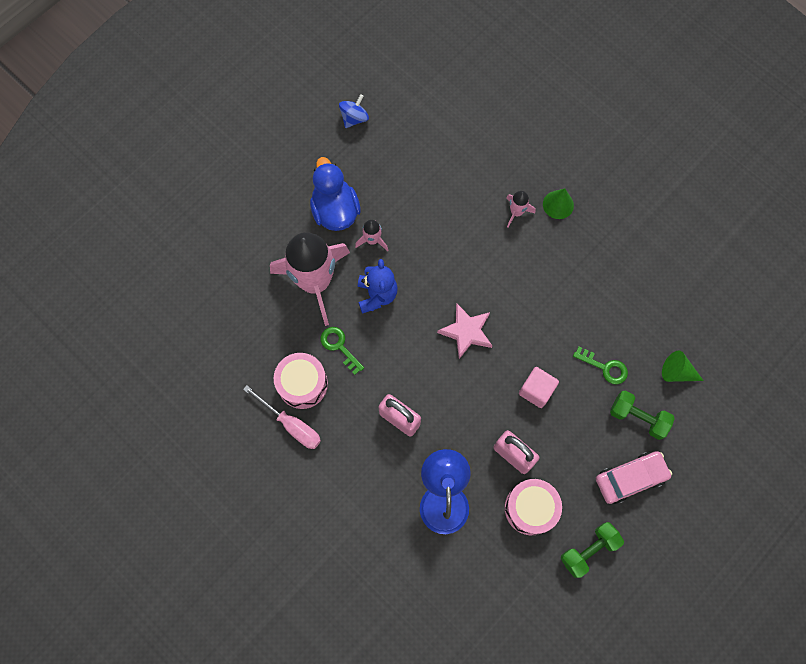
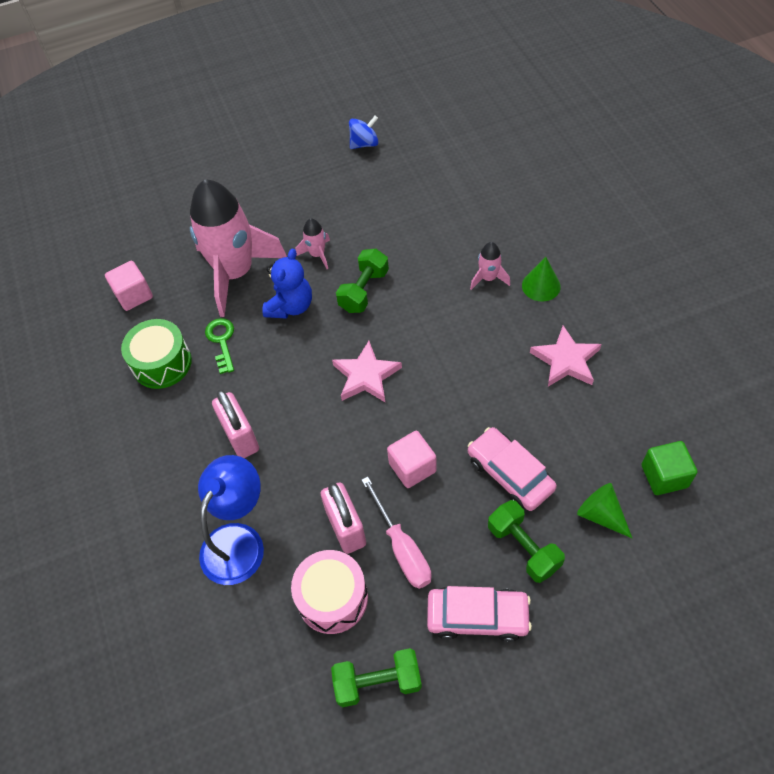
camera: 30 degrees right, 15 degrees down
pink screwdriver [243,385,321,449] -> pink screwdriver moved to [362,477,432,589]
pink drum [274,353,328,409] -> green drum [121,319,192,389]
blue duck [310,157,361,231] -> none
green key [573,347,628,384] -> pink car [468,427,557,511]
none -> pink cube [105,261,153,311]
none -> green dumbbell [336,249,389,313]
none -> pink star [530,325,601,387]
none -> green cube [642,441,698,495]

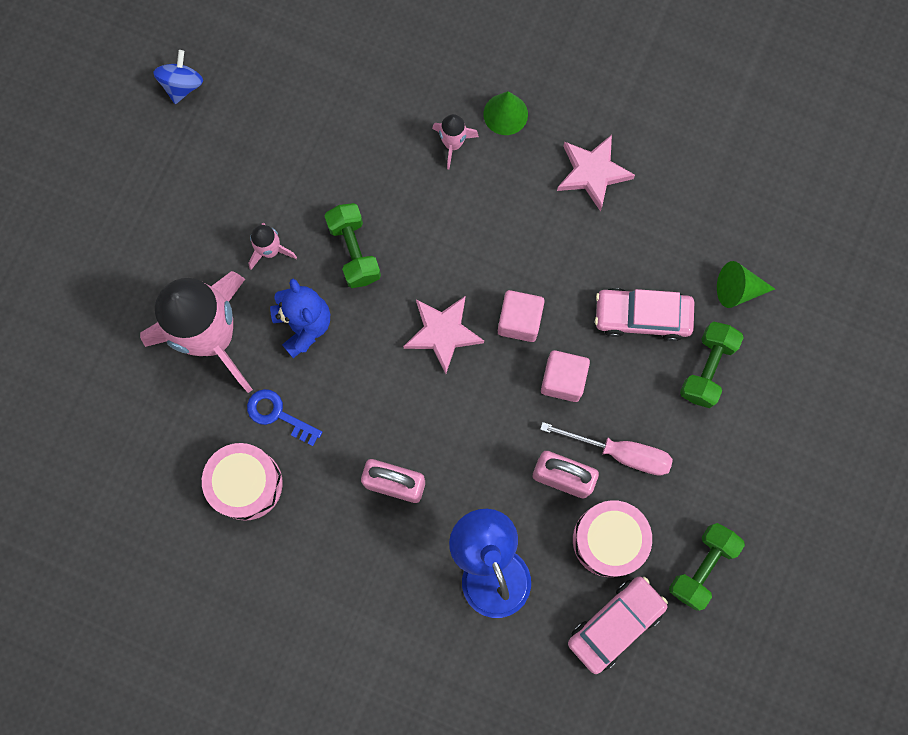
camera: 50 degrees left, 20 degrees up
pink cube [105,261,153,311] -> pink cube moved to [498,290,545,342]
green drum [121,319,192,389] -> pink drum [202,443,283,521]
green key [205,318,234,374] -> blue key [247,389,323,446]
pink car [427,586,532,642] -> pink car moved to [568,577,668,674]
green dumbbell [488,500,565,583] -> green dumbbell turned 75 degrees counterclockwise [680,322,744,408]
green cube [642,441,698,495] -> none

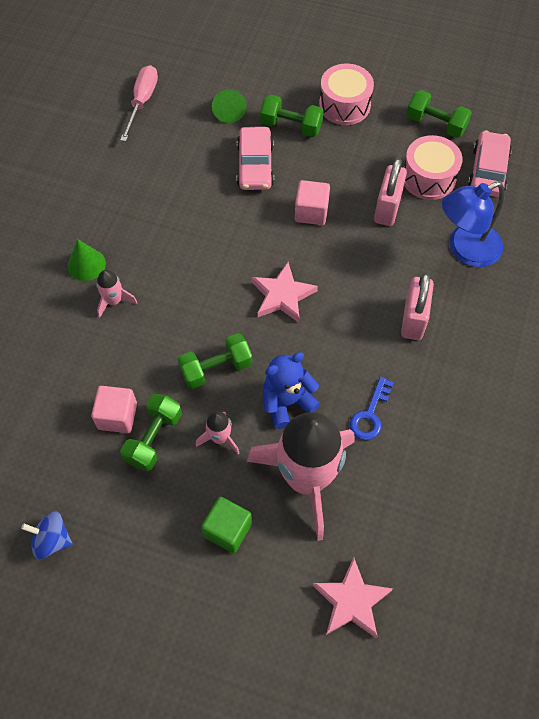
camera: 95 degrees left, 15 degrees down
pink drum [202,443,283,521] -> pink drum moved to [319,64,374,125]
pink cube [498,290,545,342] -> pink cube moved to [91,386,137,433]
pink screwdriver [540,422,673,476] -> pink screwdriver moved to [120,65,158,142]
pink star [557,135,635,212] -> pink star moved to [313,557,393,638]
pink car [568,577,668,674] -> pink car turned 60 degrees clockwise [468,130,512,197]
none -> green dumbbell [120,394,182,471]
none -> green cube [201,497,252,553]

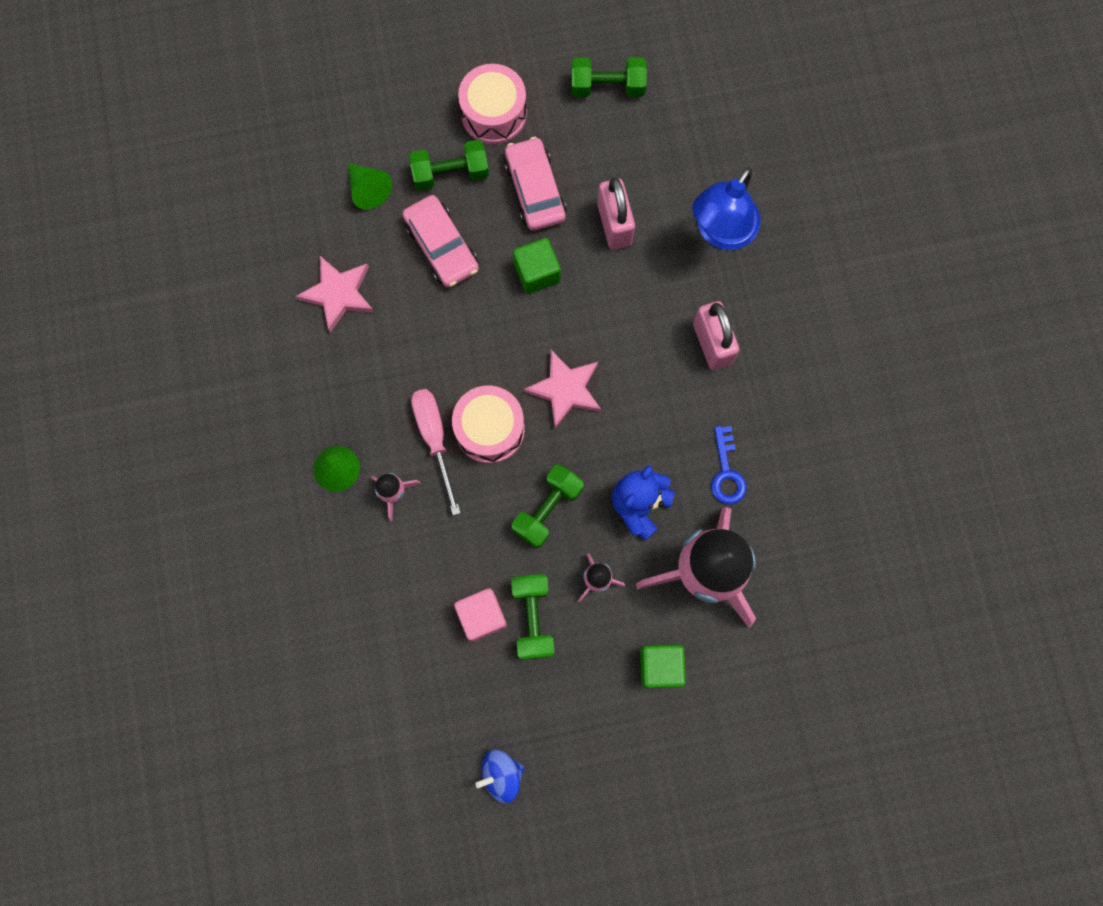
camera: 30 degrees left, 15 degrees up
pink screwdriver [120,65,158,142] -> pink screwdriver moved to [411,389,460,516]
pink cube [295,180,330,225] -> green cube [513,238,561,294]
pink star [313,557,393,638] -> pink star moved to [296,256,374,333]
pink drum [404,135,462,200] -> pink drum moved to [452,386,525,463]
pink car [468,130,512,197] -> pink car moved to [504,137,566,231]

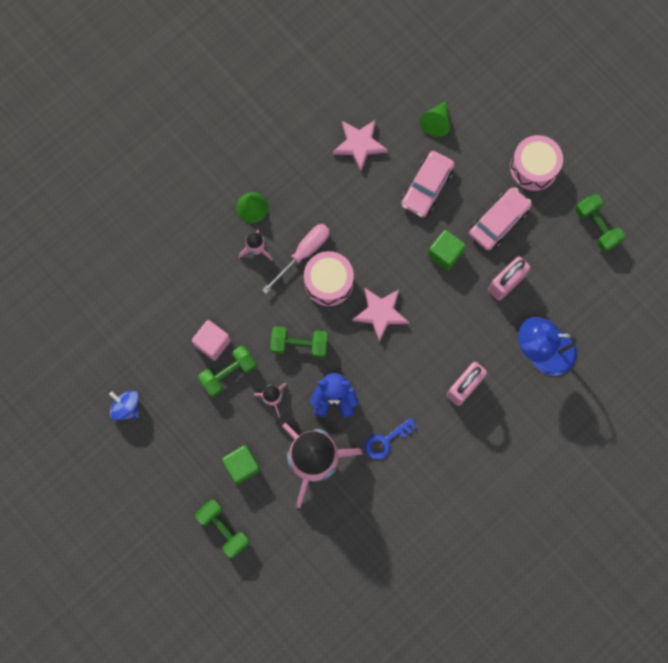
camera: 60 degrees right, 0 degrees up
green dumbbell [409,140,489,191] -> green dumbbell moved to [195,499,250,558]

